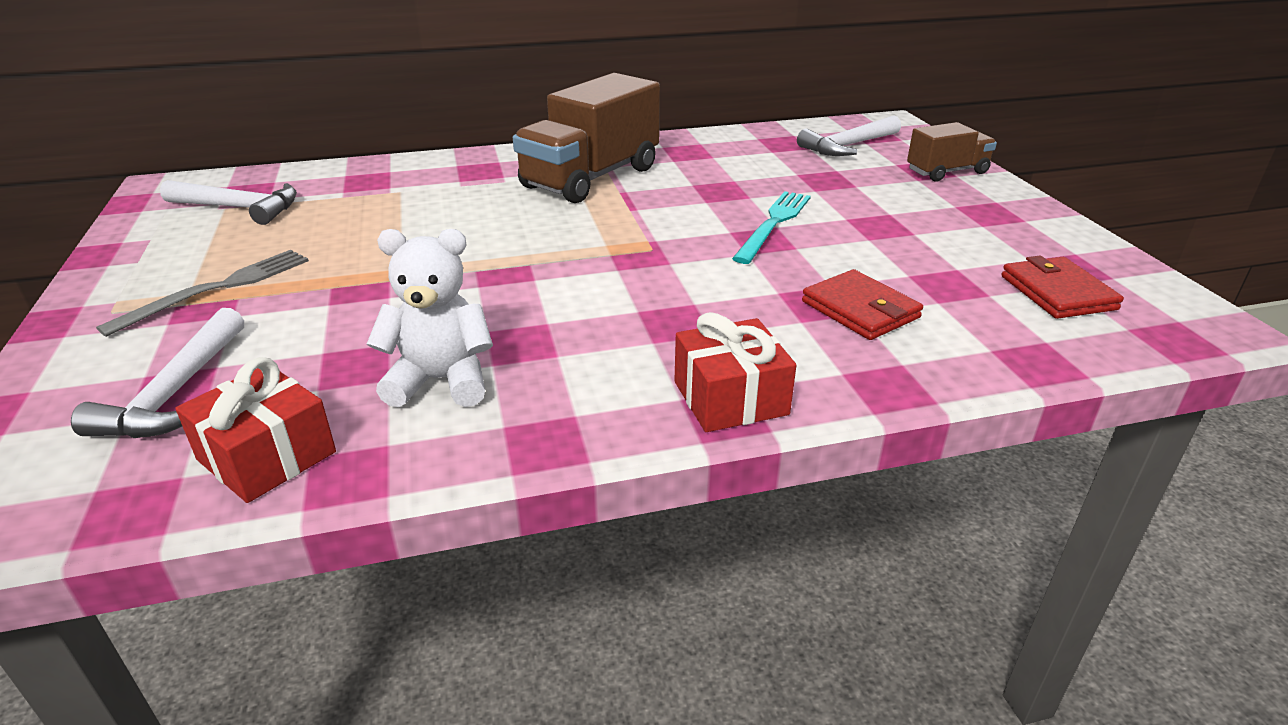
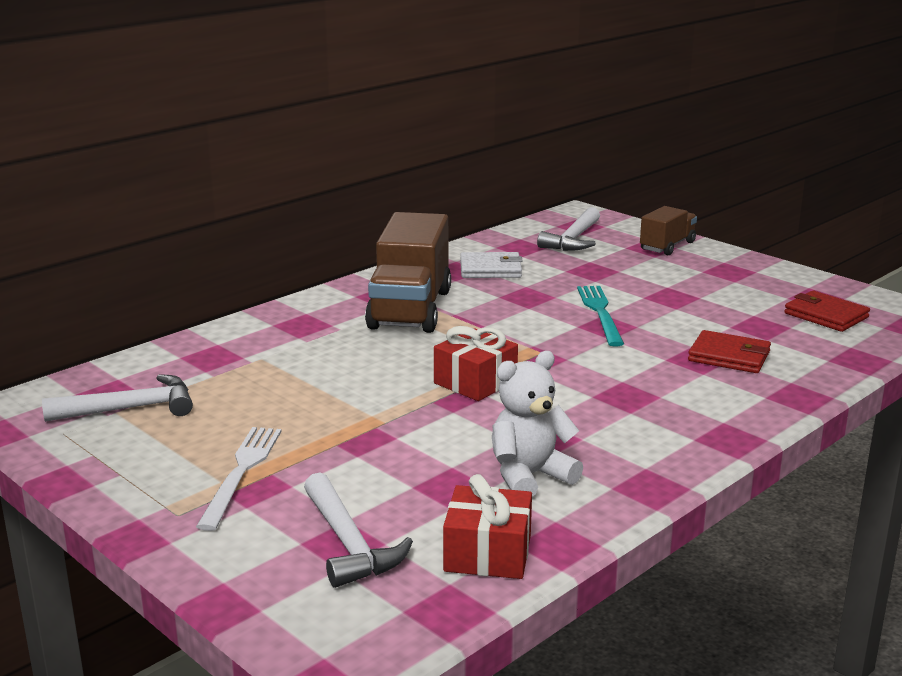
camera: 30 degrees left, 10 degrees down
grey fork [96,250,309,337] -> white fork [196,427,282,531]
red gift [674,312,796,432] -> red gift moved to [434,326,518,401]
none -> white wallet [460,252,523,278]

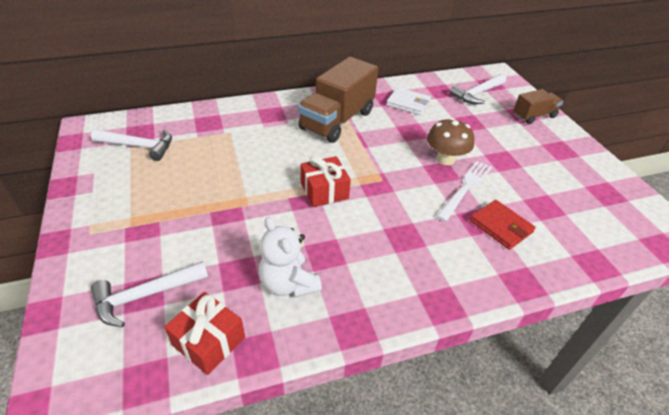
camera: 25 degrees right, 20 degrees up
white fork [196,427,282,531] -> white fork moved to [436,161,492,222]
white hammer [304,473,413,588] -> white hammer turned 60 degrees clockwise [91,261,208,327]
white teddy bear [492,351,583,497] -> white teddy bear turned 120 degrees counterclockwise [259,217,322,297]
turquoise fork [577,286,624,346] -> brown mushroom [427,118,474,165]
red wallet [784,291,870,332] -> none

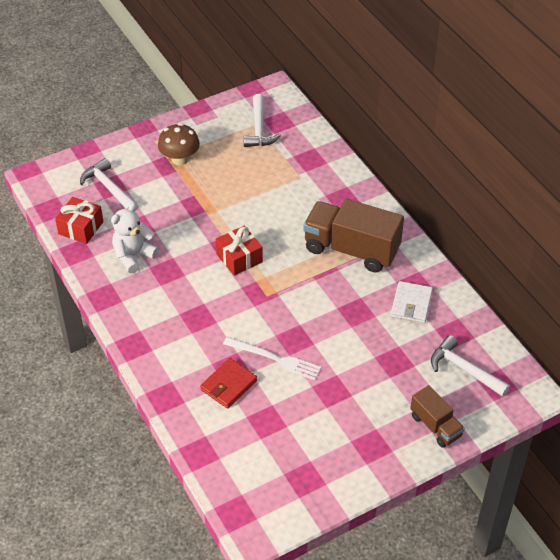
camera: 80 degrees right, 5 degrees up
brown mushroom [427,118,474,165] -> brown mushroom moved to [158,123,200,165]

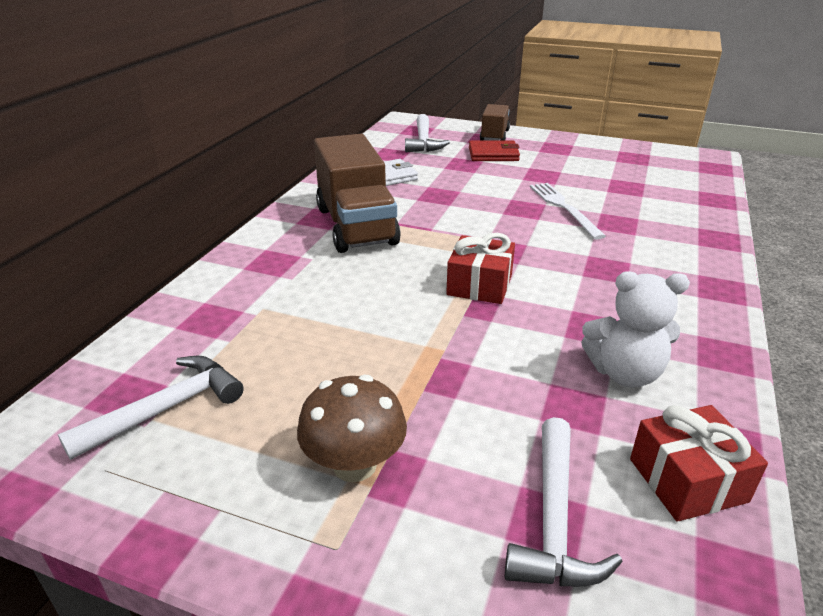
camera: 130 degrees left, 15 degrees down
red wallet [200,358,257,409] -> red wallet moved to [469,140,520,161]

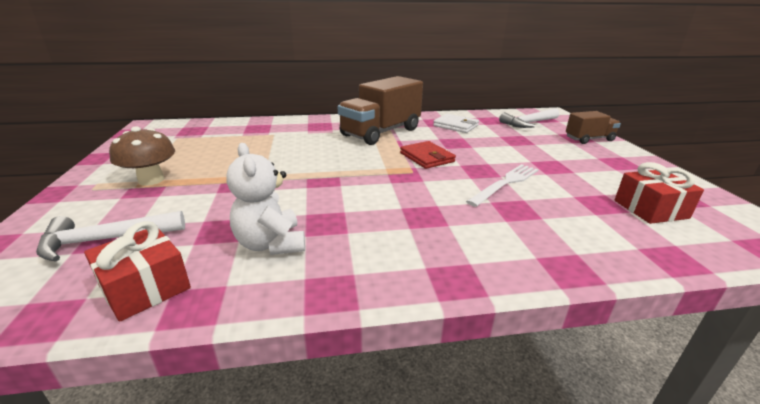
camera: 60 degrees right, 5 degrees down
white hammer [58,356,244,460] -> none
red gift [446,233,515,304] -> red gift moved to [615,162,704,224]
red wallet [469,140,520,161] -> red wallet moved to [400,141,456,169]

